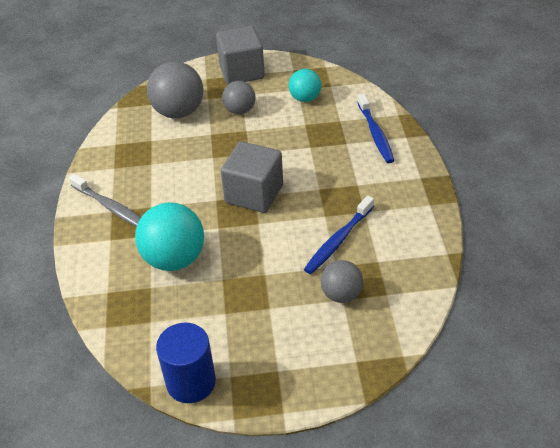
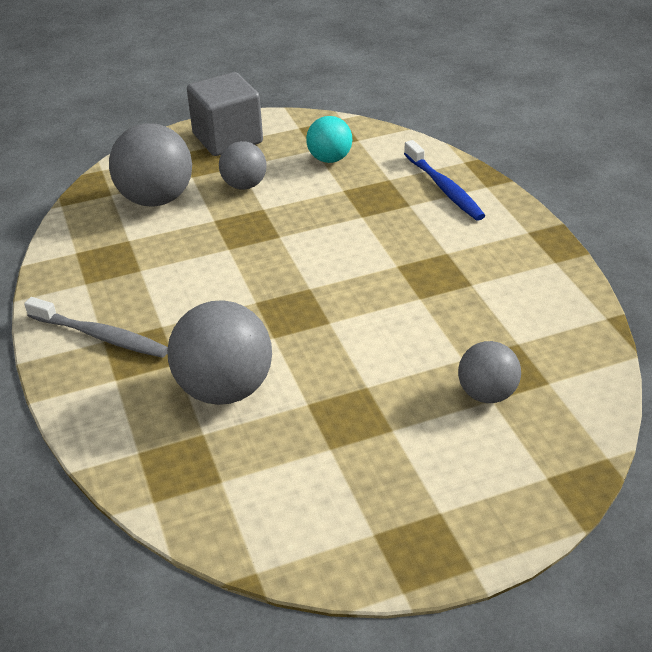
camera: 15 degrees left, 5 degrees down
turquoise ball [135,202,204,271] -> grey ball [167,300,272,405]
blue cylinder [156,323,216,403] -> none
grey cube [221,141,283,213] -> none
blue toothbrush [304,196,374,274] -> none

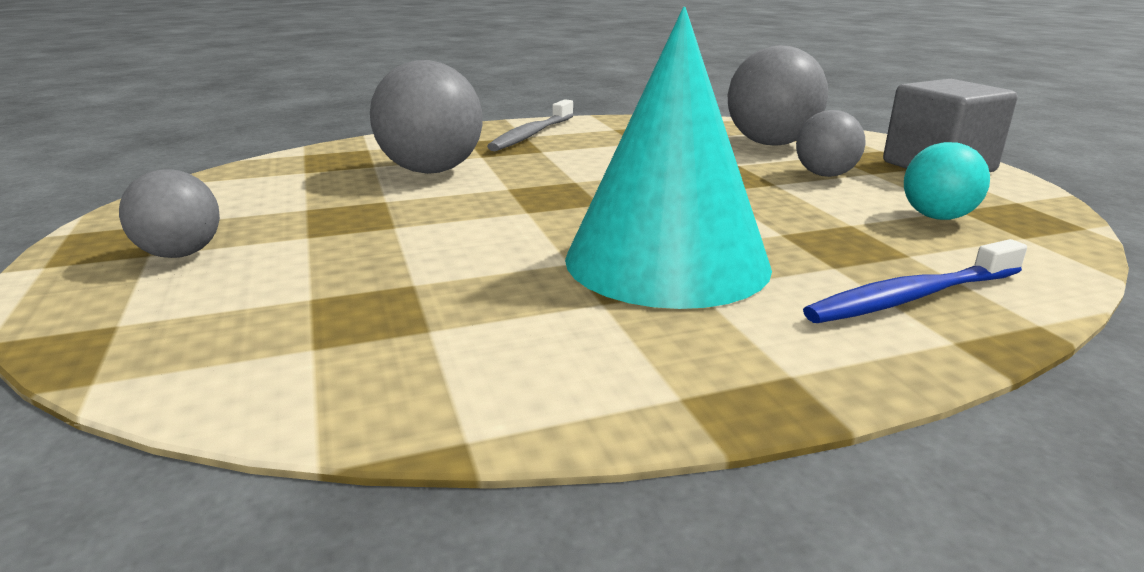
camera: 90 degrees right, 15 degrees down
grey ball [458,341,521,403] -> grey ball moved to [119,169,220,258]
none -> turquoise cone [565,7,772,309]

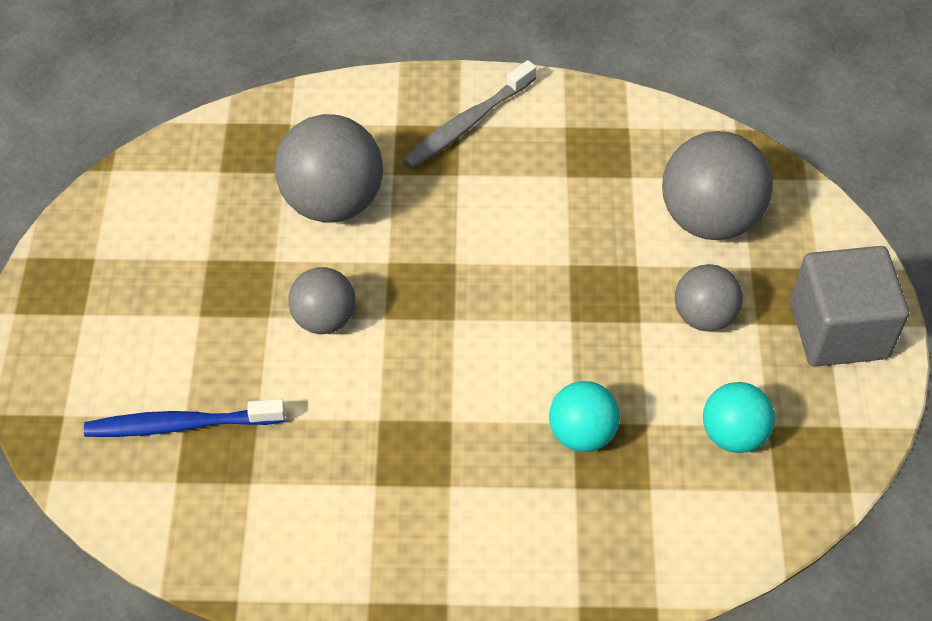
camera: 20 degrees right, 30 degrees up
grey ball [119,169,220,258] -> grey ball moved to [288,267,356,334]
turquoise cone [565,7,772,309] -> none
blue toothbrush [803,239,1027,323] -> blue toothbrush moved to [84,399,285,437]
none -> turquoise ball [549,381,620,452]

